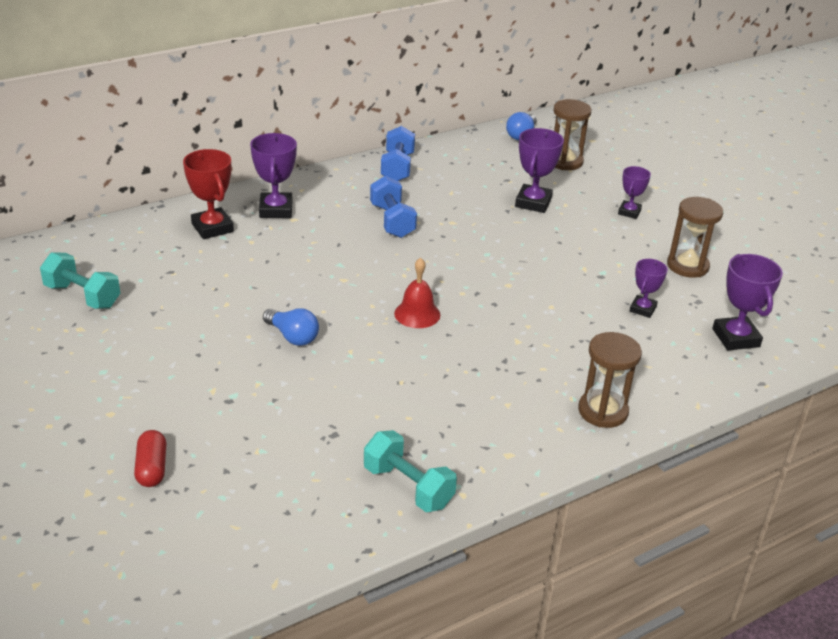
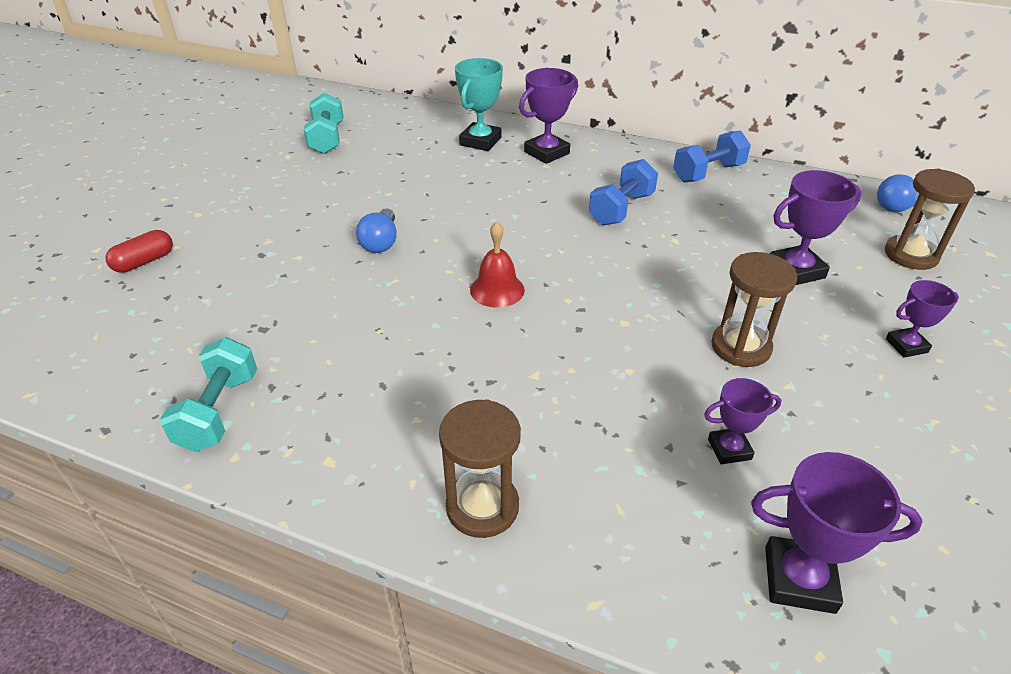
camera: 55 degrees right, 5 degrees up
red trophy [183,149,234,239] -> turquoise trophy [455,58,503,151]
brown hourglass [667,197,723,278] -> brown hourglass moved to [711,252,797,367]
purple trophy [712,254,783,350] -> purple trophy turned 60 degrees clockwise [751,452,923,614]

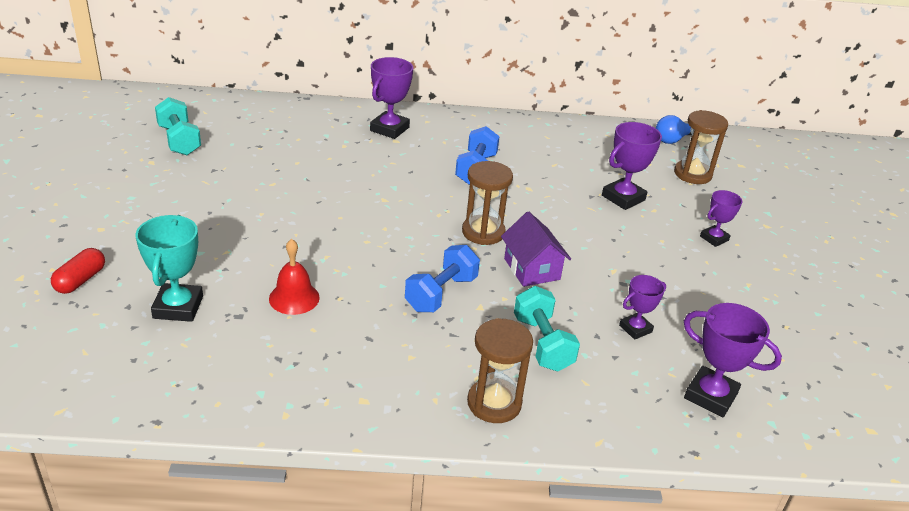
camera: 25 degrees left, 5 degrees down
turquoise dumbbell [160,337,257,452] -> turquoise dumbbell moved to [514,286,580,371]
blue light bulb [356,208,397,253] -> none
turquoise trophy [455,58,503,151] -> turquoise trophy moved to [136,215,203,322]
red bell [470,221,525,308] -> red bell moved to [269,239,320,315]
blue dumbbell [673,130,751,183] -> blue dumbbell moved to [405,245,480,312]
brown hourglass [711,252,797,367] -> brown hourglass moved to [462,161,513,245]
purple trophy [751,452,923,614] -> purple trophy turned 45 degrees clockwise [684,303,782,417]
none -> purple house [501,211,571,287]

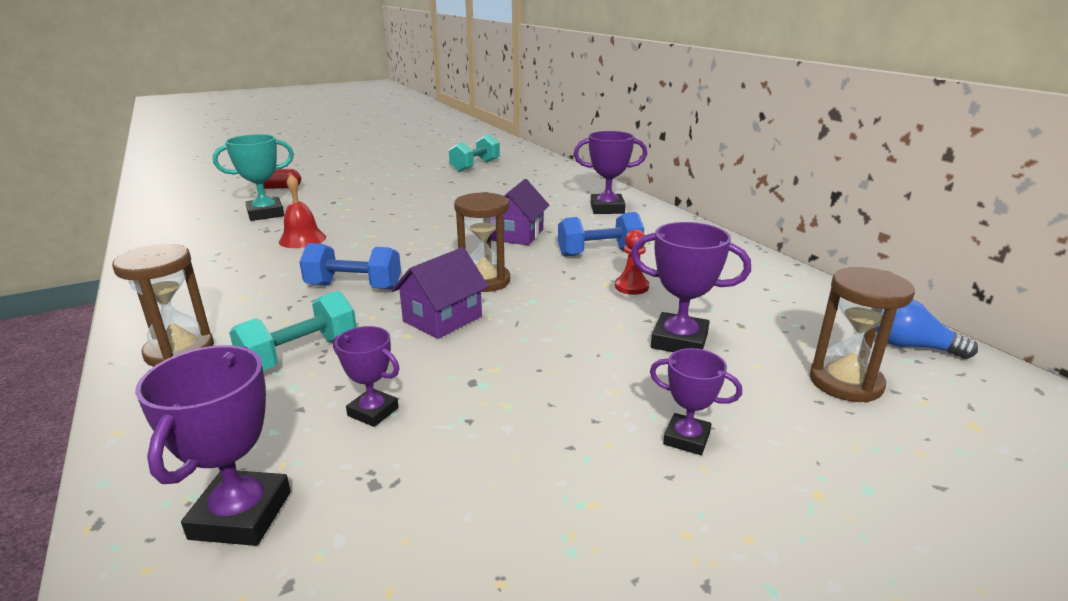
camera: 65 degrees right, 10 degrees down
none -> purple house [491,179,549,245]
none -> red pawn [615,229,649,295]

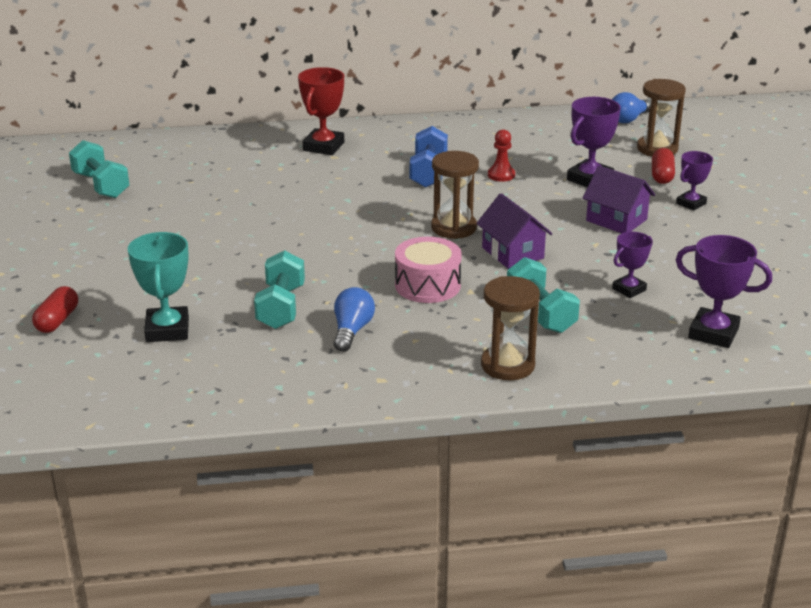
camera: 70 degrees left, 5 degrees up
red bell [279,174,326,248] -> turquoise dumbbell [254,250,305,329]
blue dumbbell [299,243,401,290] -> pink drum [395,237,462,303]
purple house [491,179,549,245] -> purple house moved to [583,166,655,233]
purple trophy [574,131,647,214] -> red trophy [298,67,344,155]
none -> blue light bulb [334,287,375,352]
none -> red capsule [652,148,675,184]

